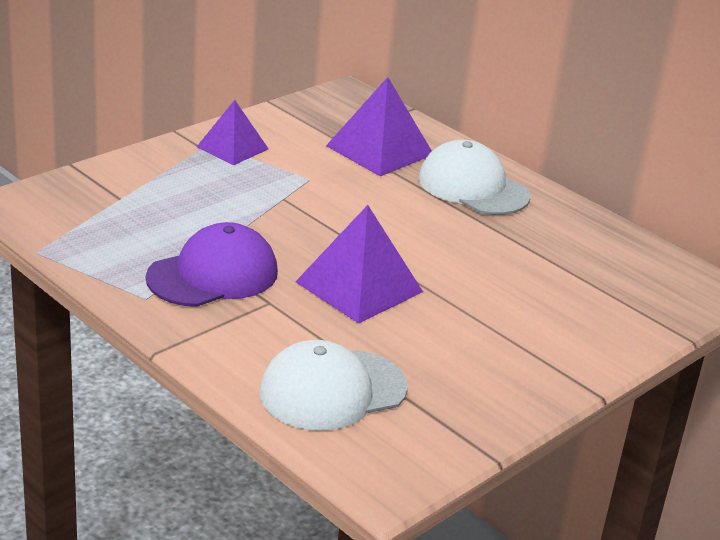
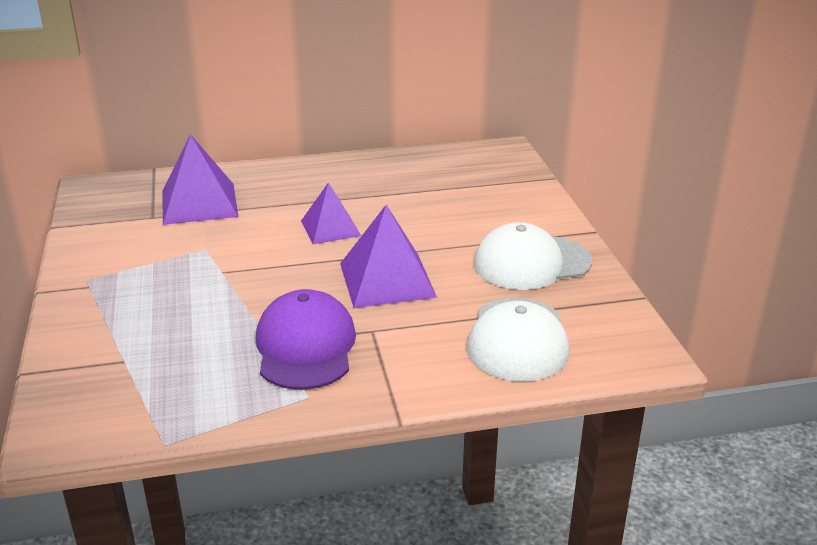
camera: 55 degrees left, 0 degrees up
purple pyramid [197,100,269,165] -> purple pyramid moved to [301,182,361,244]
white cap [418,140,530,215] -> white cap moved to [474,222,592,290]

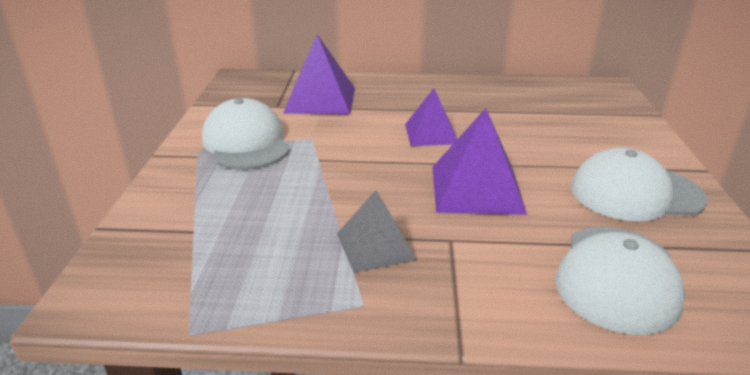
camera: 15 degrees right, 0 degrees up
purple cap [256,289,356,390] -> grey pyramid [337,190,417,273]
none -> white cap [202,98,290,169]

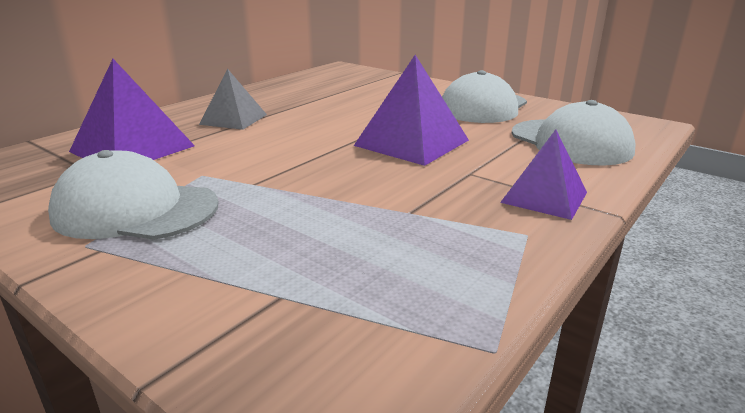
camera: 55 degrees left, 5 degrees down
grey pyramid [337,190,417,273] -> grey pyramid moved to [199,69,267,130]
purple pyramid [405,88,457,146] -> purple pyramid moved to [500,130,587,220]

